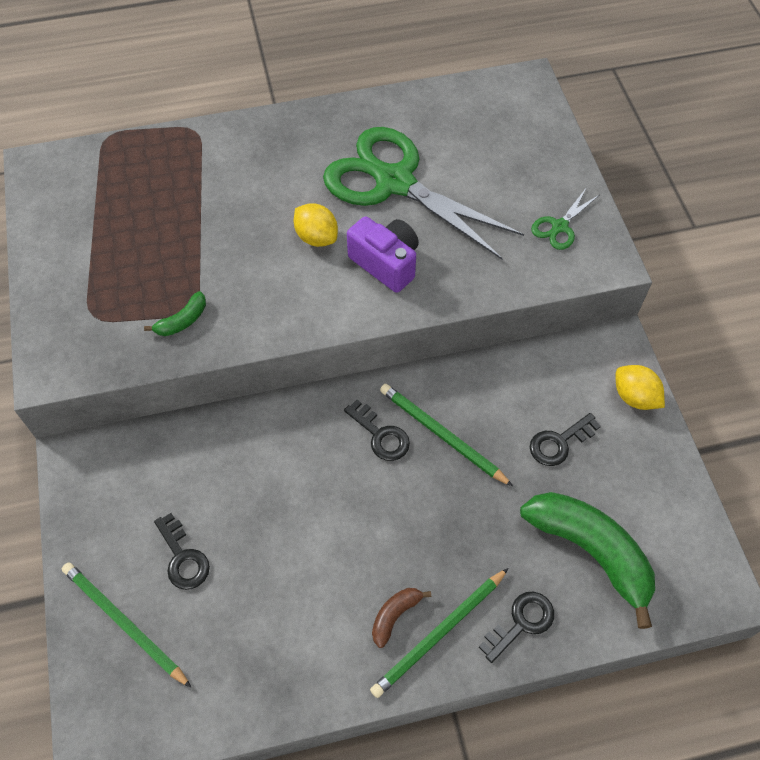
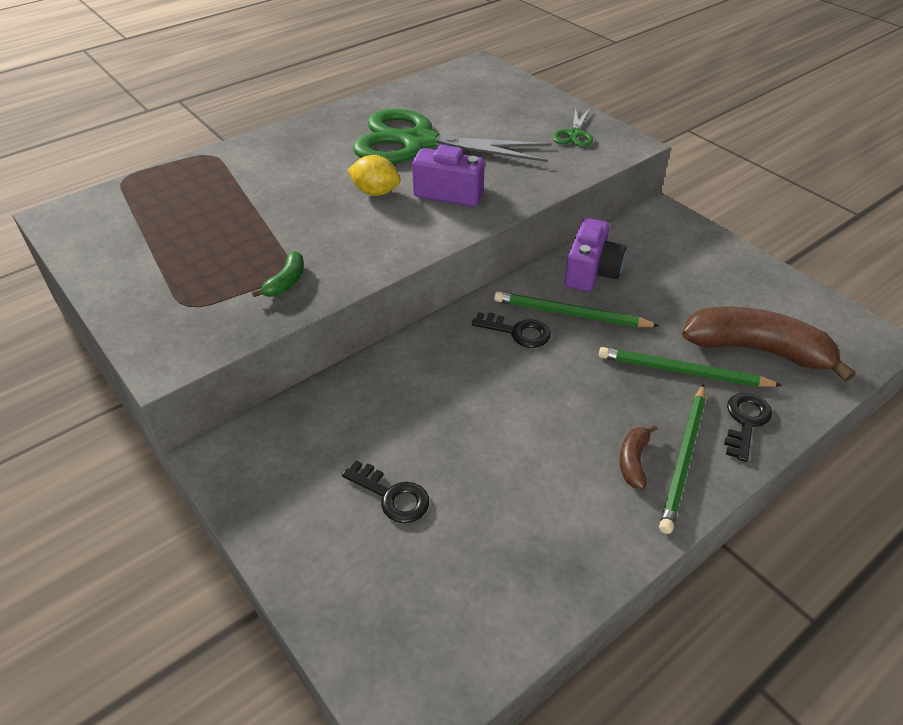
camera: 25 degrees left, 15 degrees down
green pencil [62,562,192,688] -> green pencil moved to [599,347,783,387]
green banana [520,492,655,629] -> brown banana [682,307,855,382]
black key [530,413,601,466] -> none
yellow lemon [616,365,665,410] -> none
none -> purple camera [565,218,626,292]

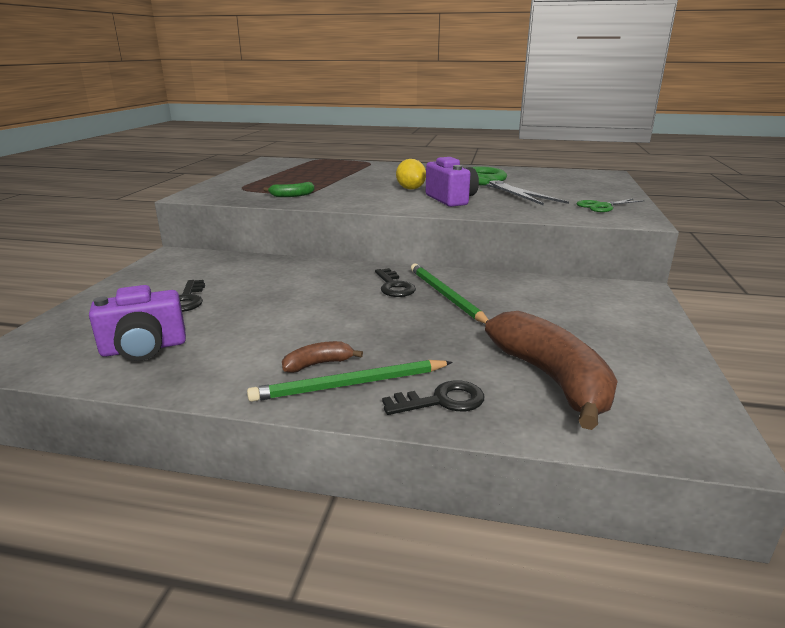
camera: 50 degrees right, 20 degrees down
purple camera [565,218,626,292] -> purple camera moved to [89,285,186,361]
green pencil [599,347,783,387] -> none

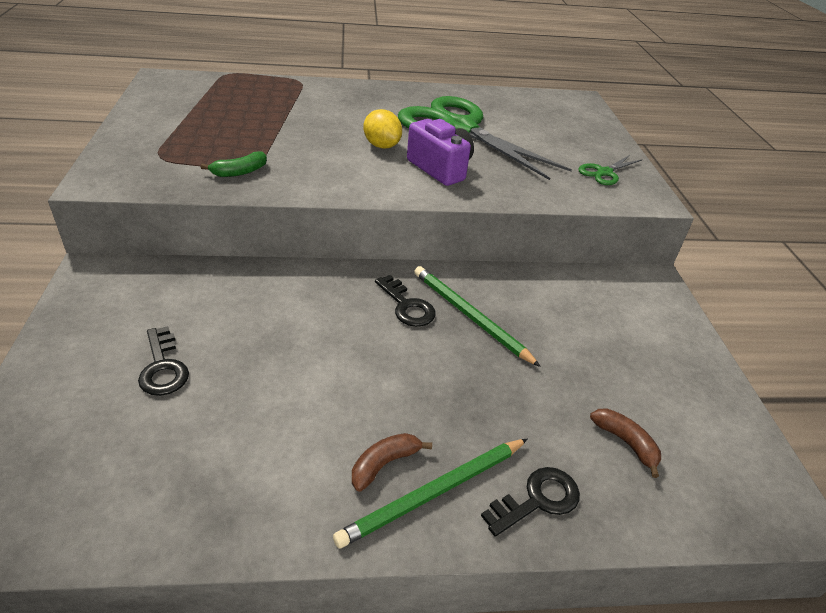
camera: 20 degrees left, 15 degrees up
purple camera [89,285,186,361] -> none
brown banana [485,311,618,430] -> brown banana [590,408,661,478], size x0.45

